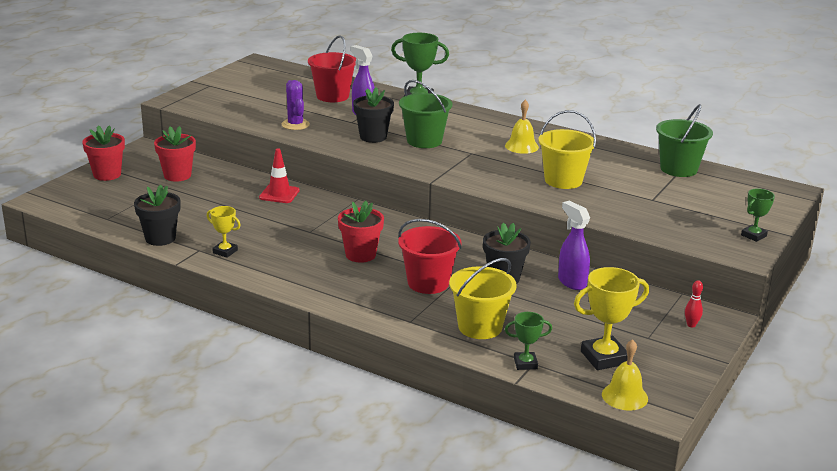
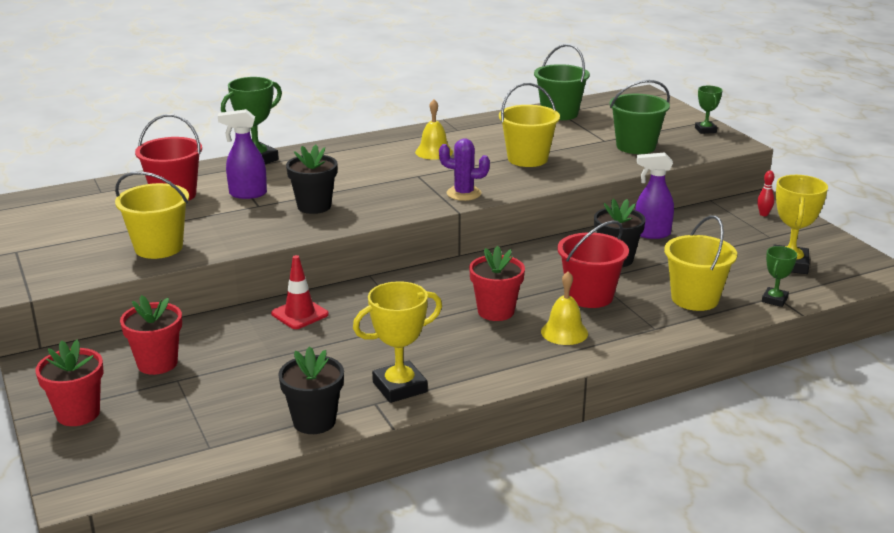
camera: 55 degrees left, 0 degrees up
yellow trophy [207,206,241,258] -> yellow trophy [353,281,442,403], size x1.74
purple cactus [282,80,310,130] -> purple cactus moved to [439,138,490,201]
green bucket [399,80,453,148] -> green bucket moved to [610,80,670,154]
yellow bell [602,339,648,411] -> yellow bell moved to [541,272,588,345]
none -> yellow bucket [115,171,189,259]

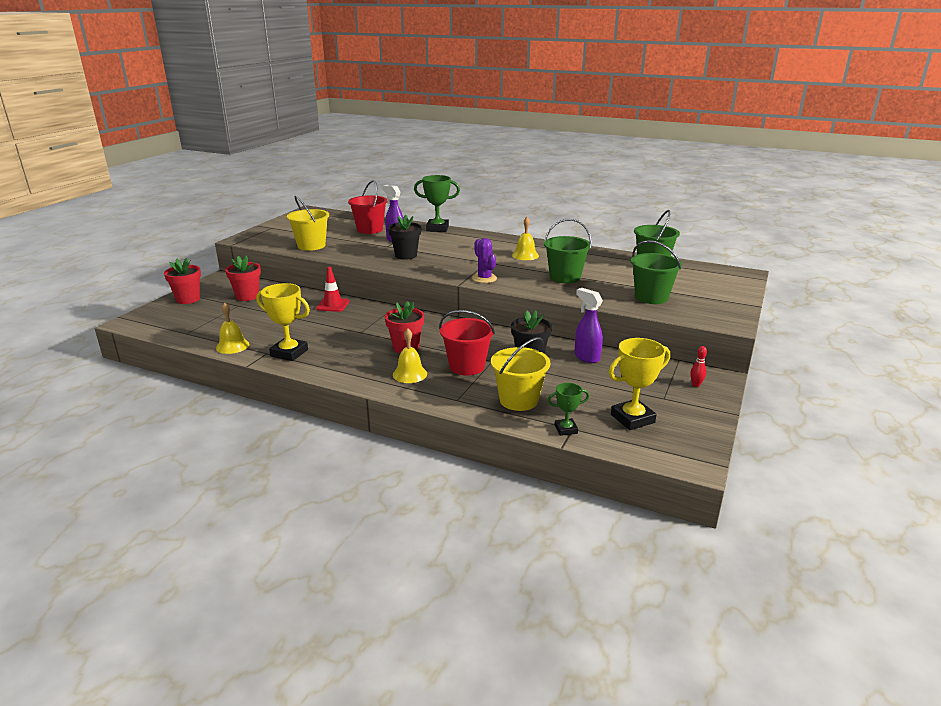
camera: 50 degrees right, 0 degrees up
black flower pot [278,346,344,434] -> yellow bell [216,303,249,354]
yellow bucket [499,83,560,167] -> green bucket [544,219,592,283]
green trophy [695,86,722,134] -> none

